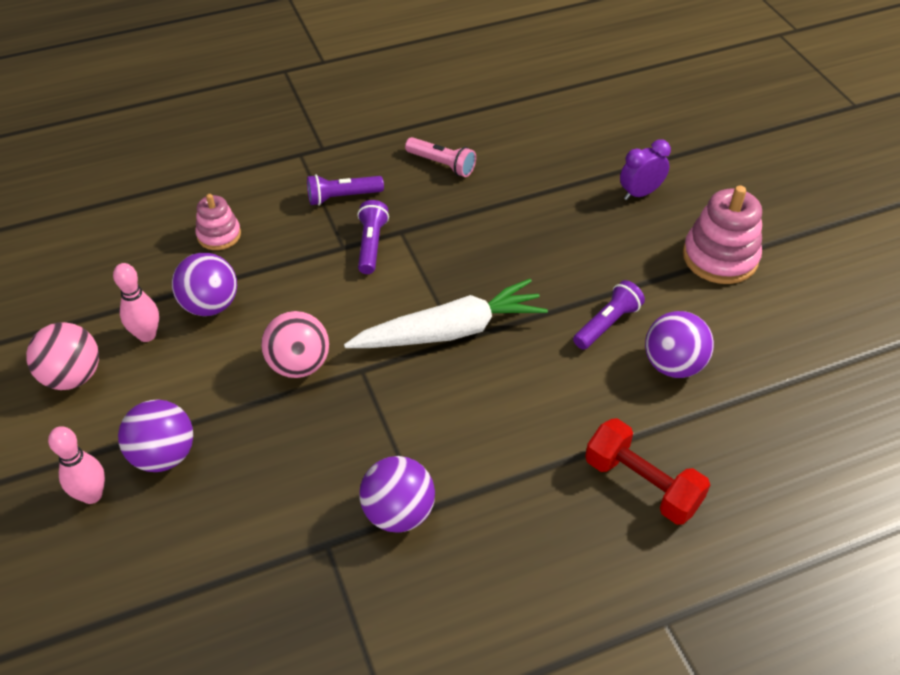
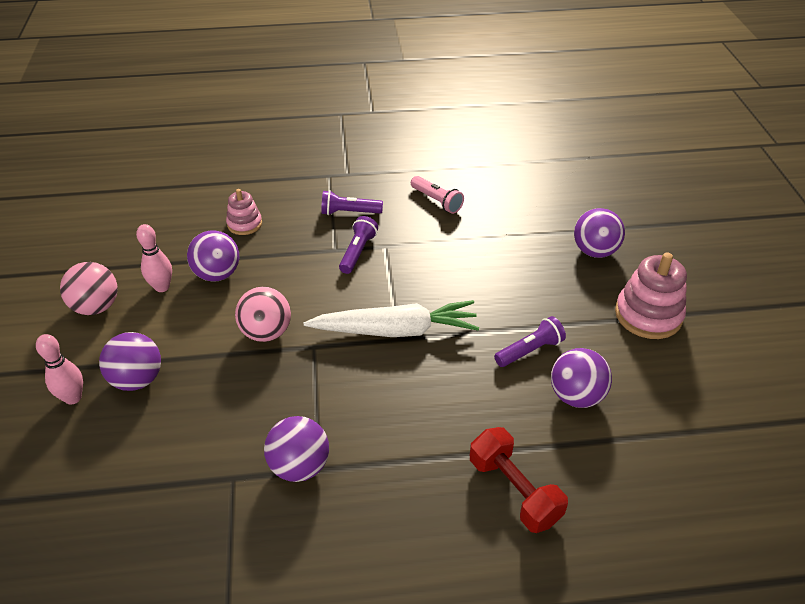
camera: 15 degrees right, 5 degrees down
purple clock [620,139,671,200] -> purple ball [574,208,625,258]

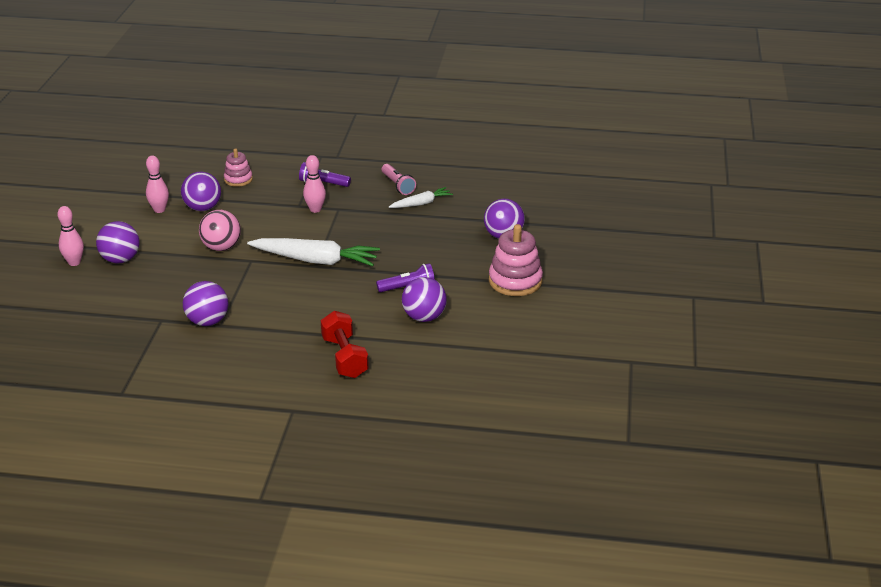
camera: 15 degrees right, 10 degrees down
pink ball [60,262,118,315] -> none
purple flashlight [339,216,378,274] -> pink bowling pin [303,155,326,213]
none -> white carrot [389,187,453,208]

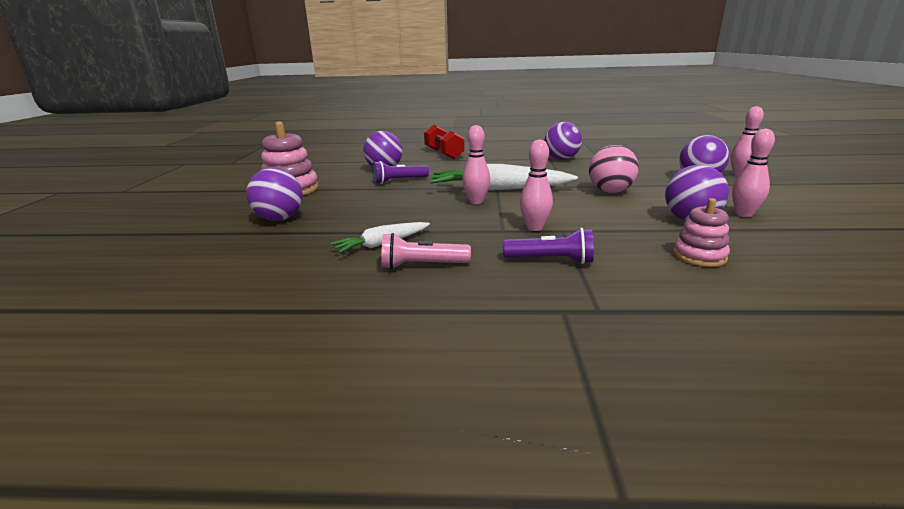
camera: 175 degrees right, 10 degrees down
pink flashlight [382,164,416,195] -> pink flashlight turned 60 degrees counterclockwise [381,233,471,269]
none -> pink bowling pin [462,125,490,204]

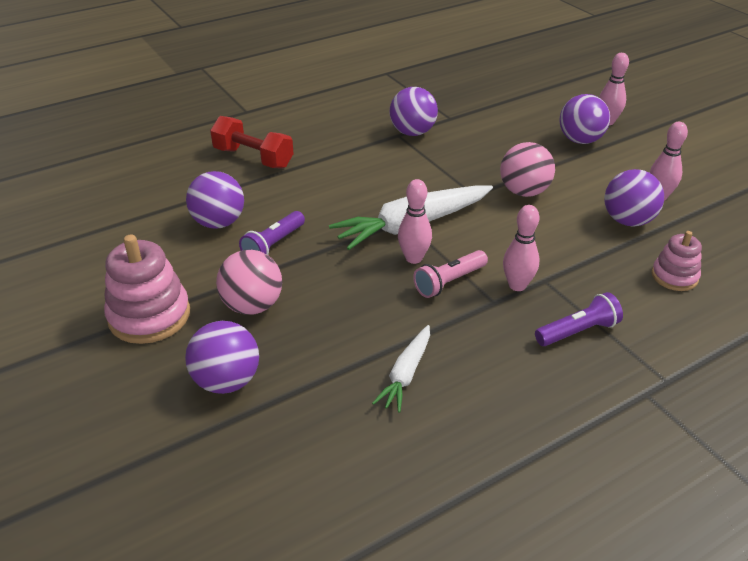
camera: 35 degrees left, 15 degrees up
pink flashlight [381,233,471,269] -> pink flashlight moved to [413,250,488,298]
none -> pink ball [216,250,282,315]

